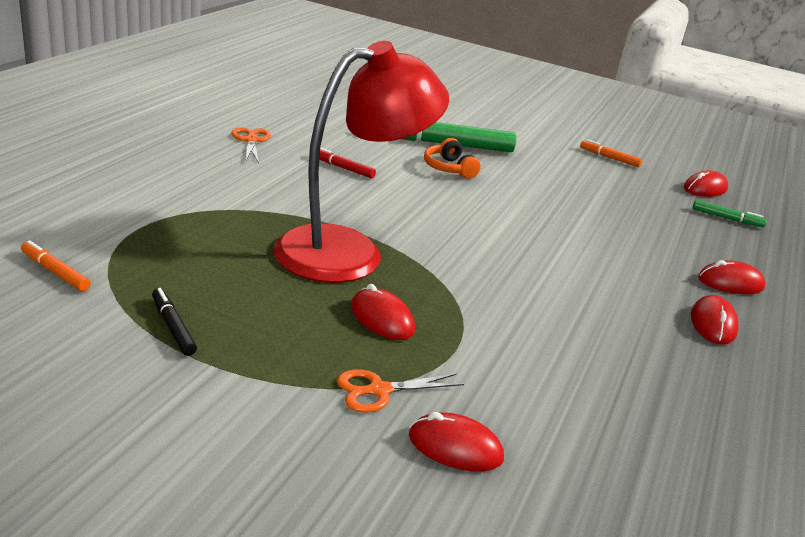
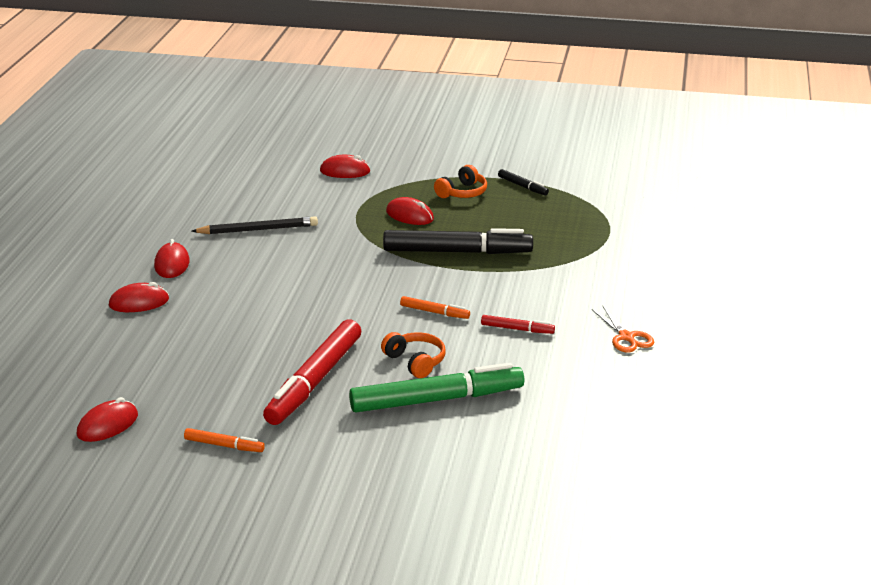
camera: 170 degrees right, 0 degrees up
orange marker [21,240,91,291] -> orange marker moved to [400,296,470,319]
red lamp [274,41,449,283] -> black marker [383,228,533,254]
orange scissors [337,369,464,413] -> none
green marker [692,200,767,227] -> none
none -> black pencil [191,216,318,234]
none -> red marker [263,319,361,425]
none -> orange headphones [434,165,487,198]

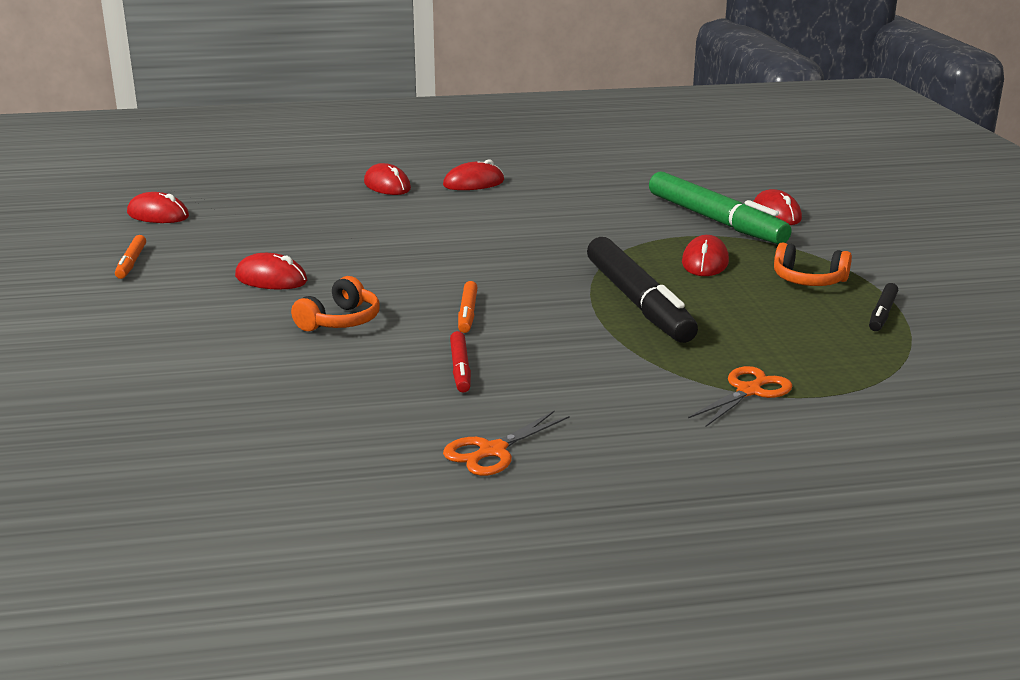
camera: 70 degrees right, 5 degrees down
black pencil [191,216,318,234] -> none
red marker [263,319,361,425] -> red mouse [235,253,307,289]
green marker [349,363,524,412] -> green marker moved to [649,172,791,244]
none -> orange scissors [688,366,792,427]

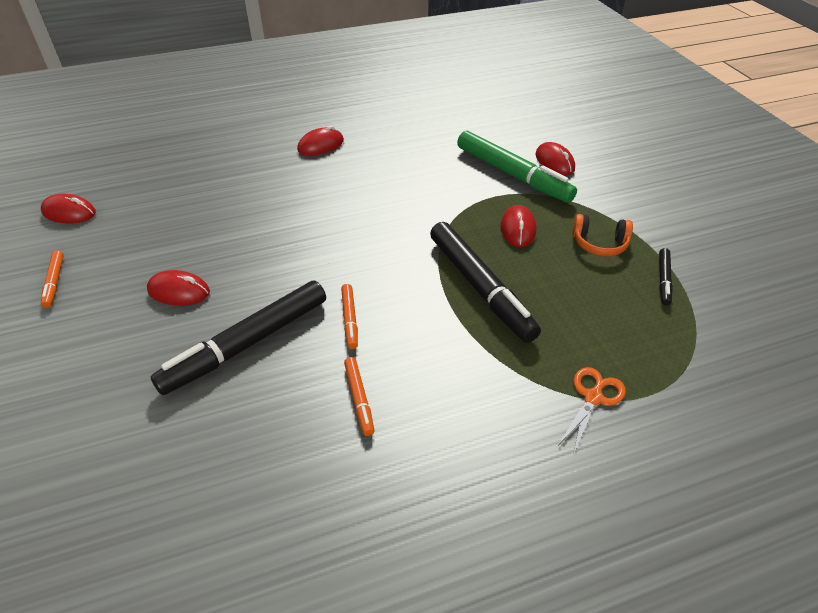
camera: 10 degrees left, 20 degrees up
orange headphones [291,276,380,331] -> black marker [151,281,326,395]
red mouse [364,163,411,195] -> none
orange scissors [443,411,570,476] -> none
red marker [450,331,471,393] -> orange marker [344,357,374,436]

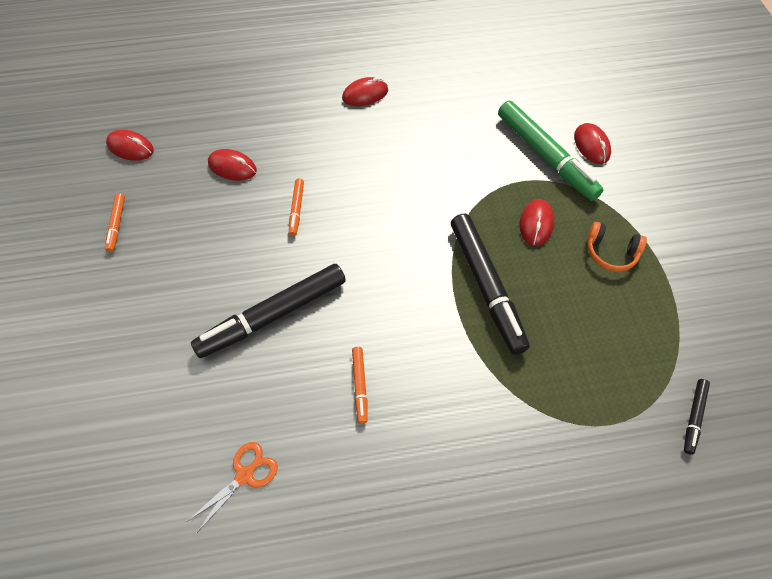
camera: 10 degrees right, 15 degrees up
red mouse [147,270,210,306] -> red mouse moved to [208,149,257,181]
orange marker [341,284,358,349] -> orange marker moved to [289,179,304,236]
orange scissors [558,367,626,455] -> orange scissors moved to [187,442,278,532]
black marker [659,248,673,305] -> black marker moved to [684,379,710,455]

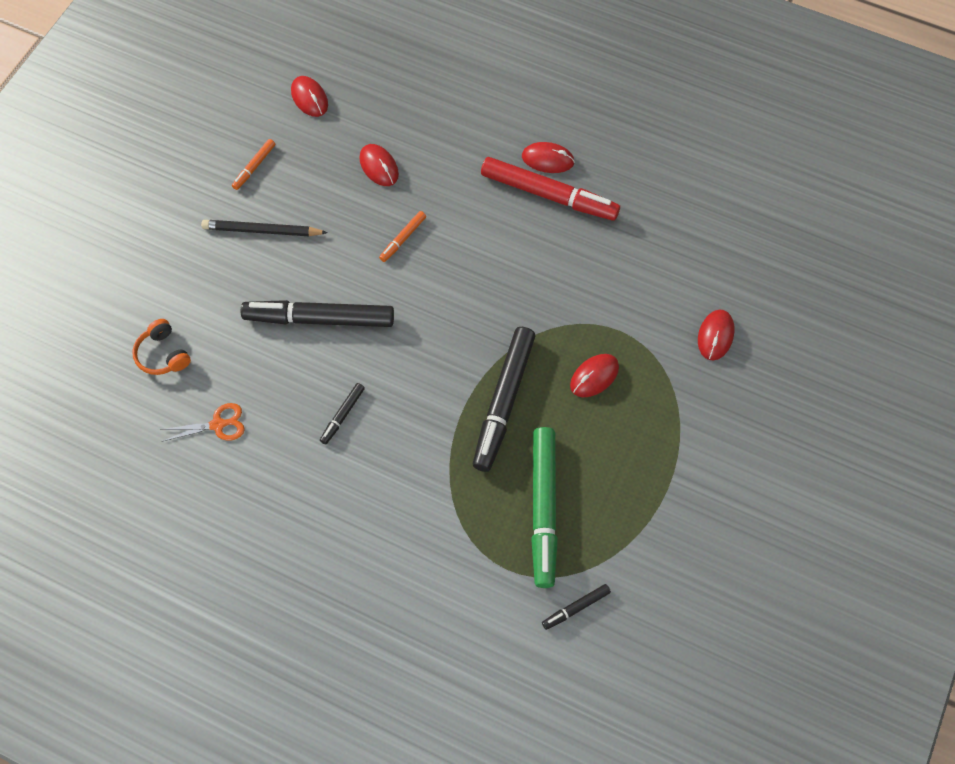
camera: 35 degrees right, 5 degrees up
orange marker [352,347,368,424] -> black marker [320,383,365,445]
green marker [498,101,603,201] -> green marker moved to [531,427,558,588]
orange headphones [587,222,647,272] -> orange headphones moved to [132,319,191,375]
none -> black pencil [201,220,328,236]
none -> red marker [481,157,620,221]

